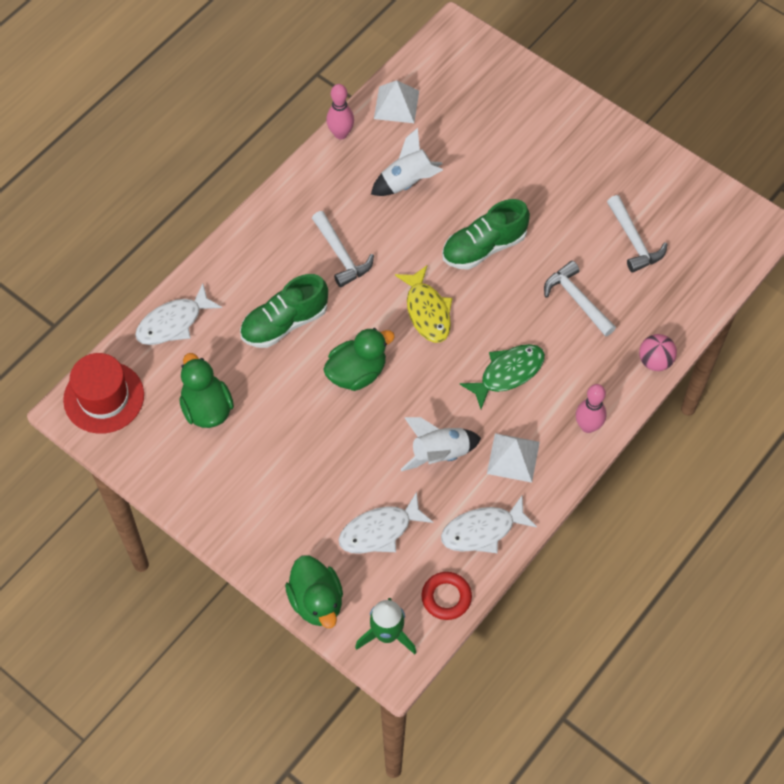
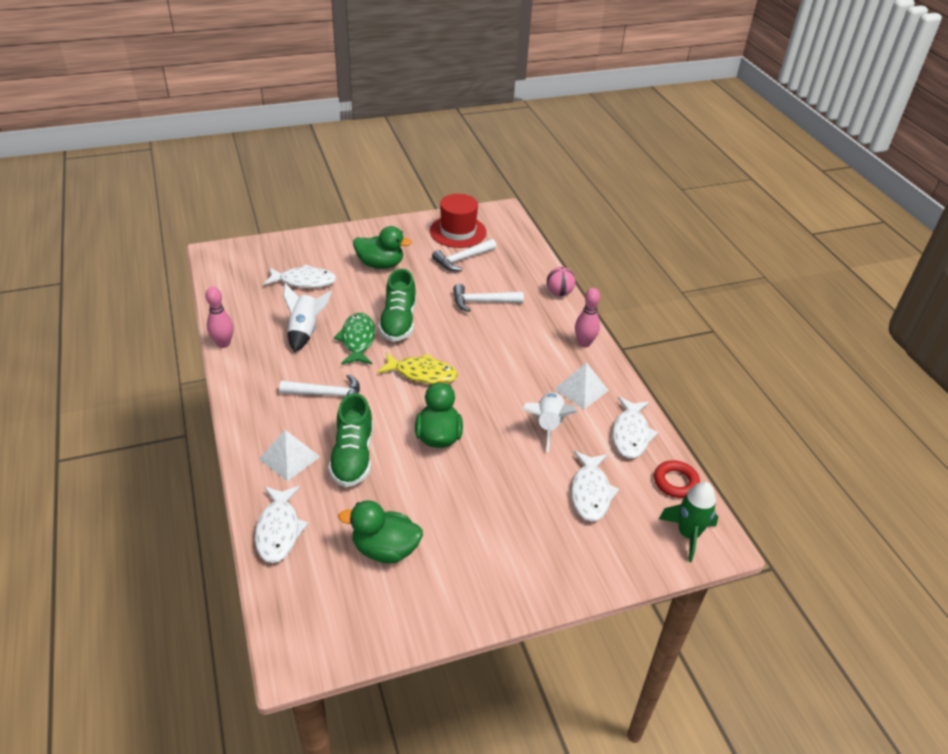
camera: 60 degrees left, 20 degrees down
red hat [63,353,144,434] -> red hat moved to [430,194,487,248]
green duck [285,556,343,628] -> green duck moved to [353,226,412,269]
white pyramid [374,80,419,123] -> white pyramid moved to [259,430,320,482]
green fish [459,344,545,409] -> green fish moved to [334,313,375,365]
white hammer [607,195,668,273] -> white hammer turned 135 degrees clockwise [432,239,497,271]
none -> white fish [263,264,337,288]

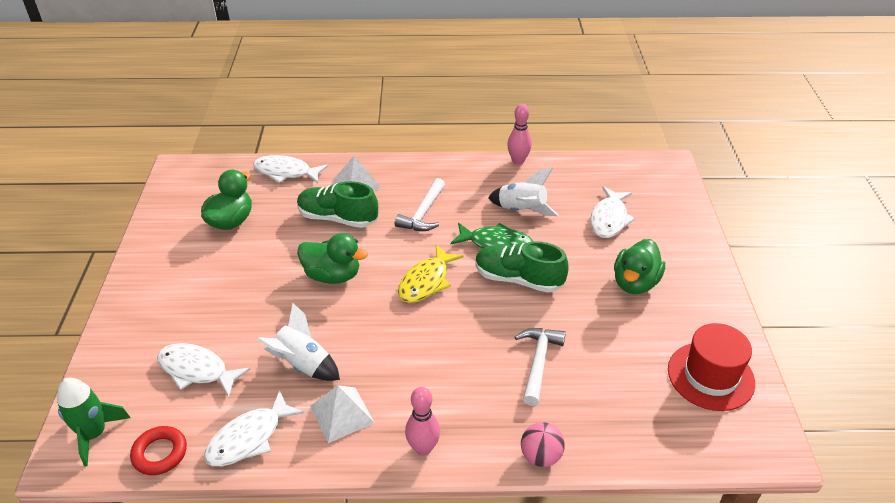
camera: 110 degrees right, 0 degrees up
white hammer [432,239,497,271] -> none
white fish [612,397,658,458] -> white fish turned 75 degrees counterclockwise [204,390,304,466]

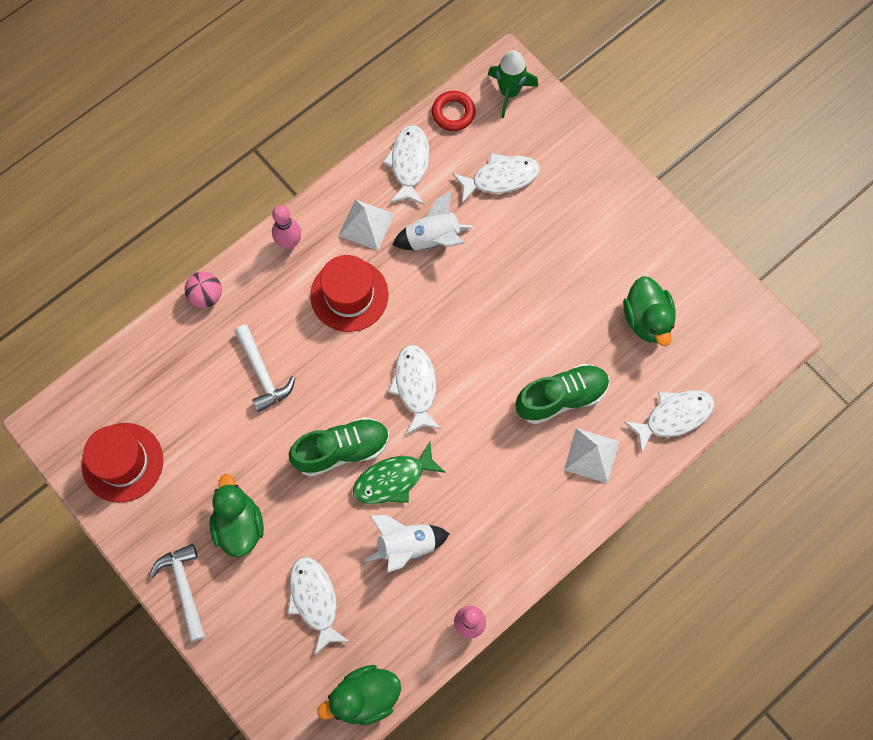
camera: 140 degrees right, 30 degrees up
green duck [297,233,368,284] -> green duck moved to [317,665,401,725]
white hammer [395,178,445,231] -> white hammer moved to [150,544,206,642]
yellow fish [398,245,464,303] -> white fish [388,345,441,434]
none -> red hat [310,255,388,332]

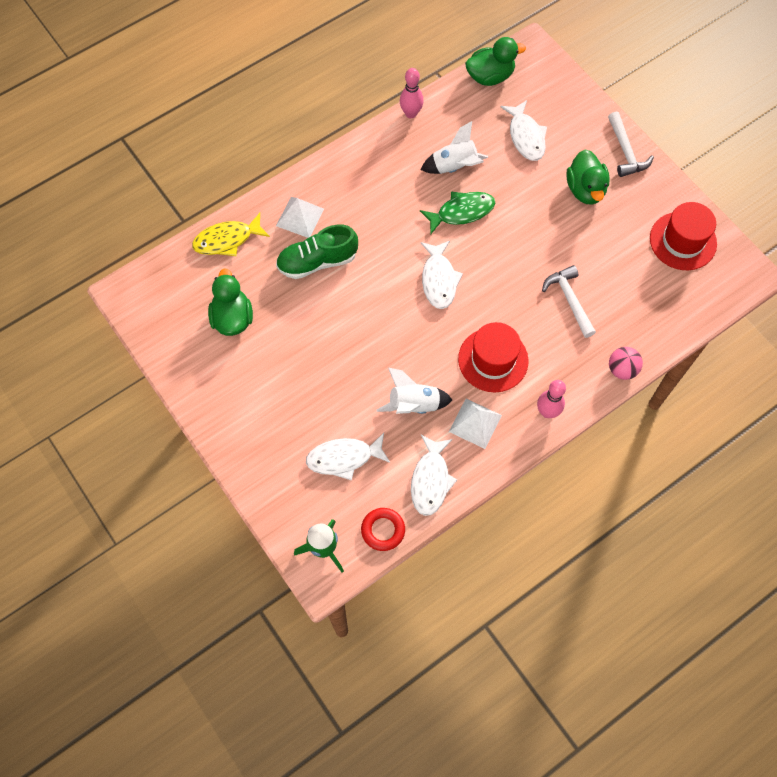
camera: 175 degrees left, 5 degrees down
green shoe [289,417,389,477] -> none
white fish [624,390,714,453] -> yellow fish [192,213,270,256]

